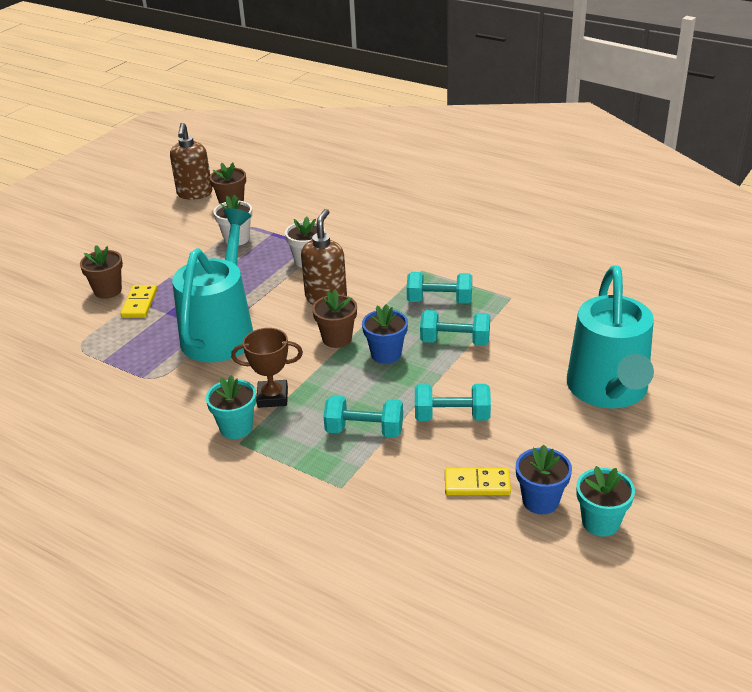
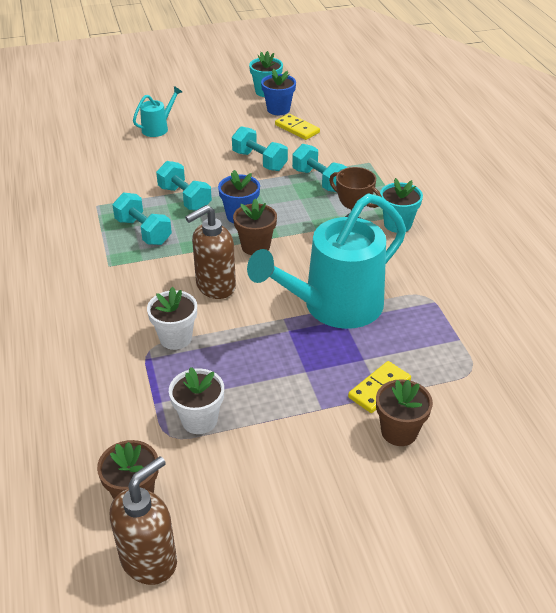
camera: 140 degrees left, 5 degrees up
turquoise watering can [567,266,654,408] -> turquoise watering can [133,86,182,137], size x0.44

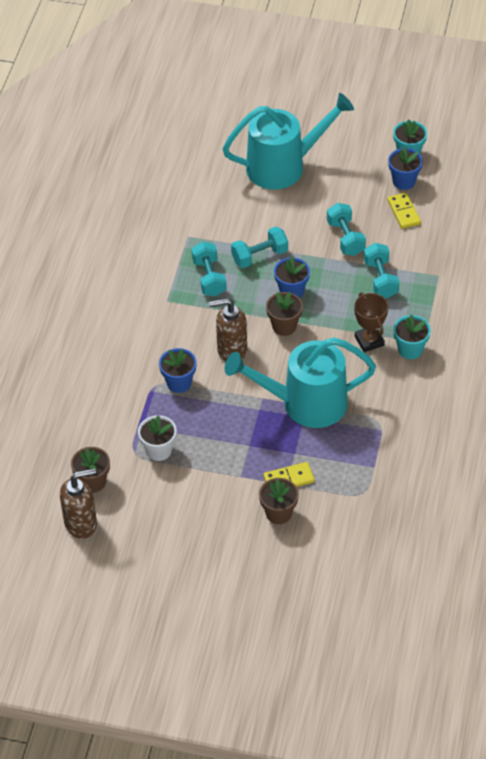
camera: 30 degrees right, 10 degrees up
turquoise watering can [133,86,182,137] -> turquoise watering can [222,93,354,189], size x2.28
white flower pot [147,287,197,350] -> blue flower pot [159,348,197,393]
turquoise dumbbell [156,161,212,211] -> turquoise dumbbell turned 75 degrees clockwise [231,227,288,268]

